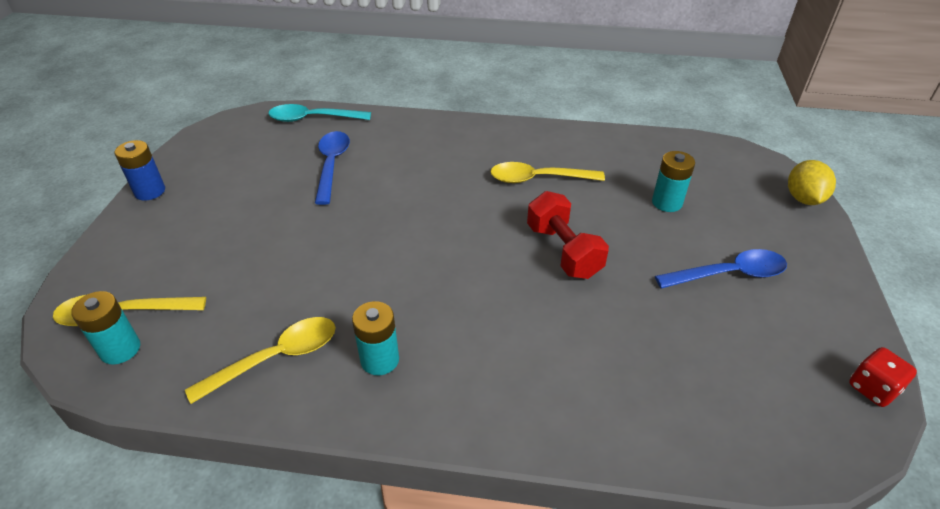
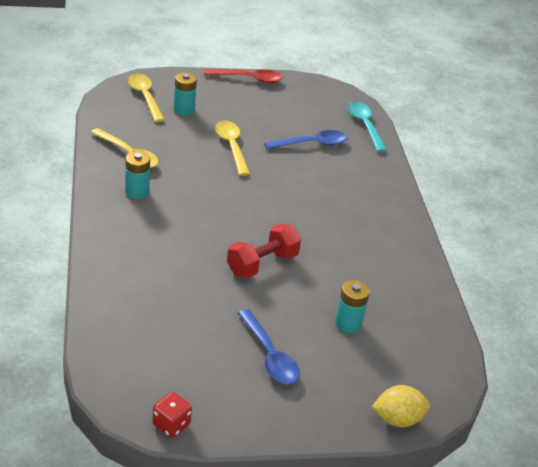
camera: 70 degrees right, 5 degrees down
turquoise battery [71,291,140,365] -> turquoise battery moved to [174,73,197,115]
blue battery [114,140,165,201] -> red spoon [204,69,283,83]
yellow spoon [490,162,605,183] -> yellow spoon moved to [215,120,250,176]

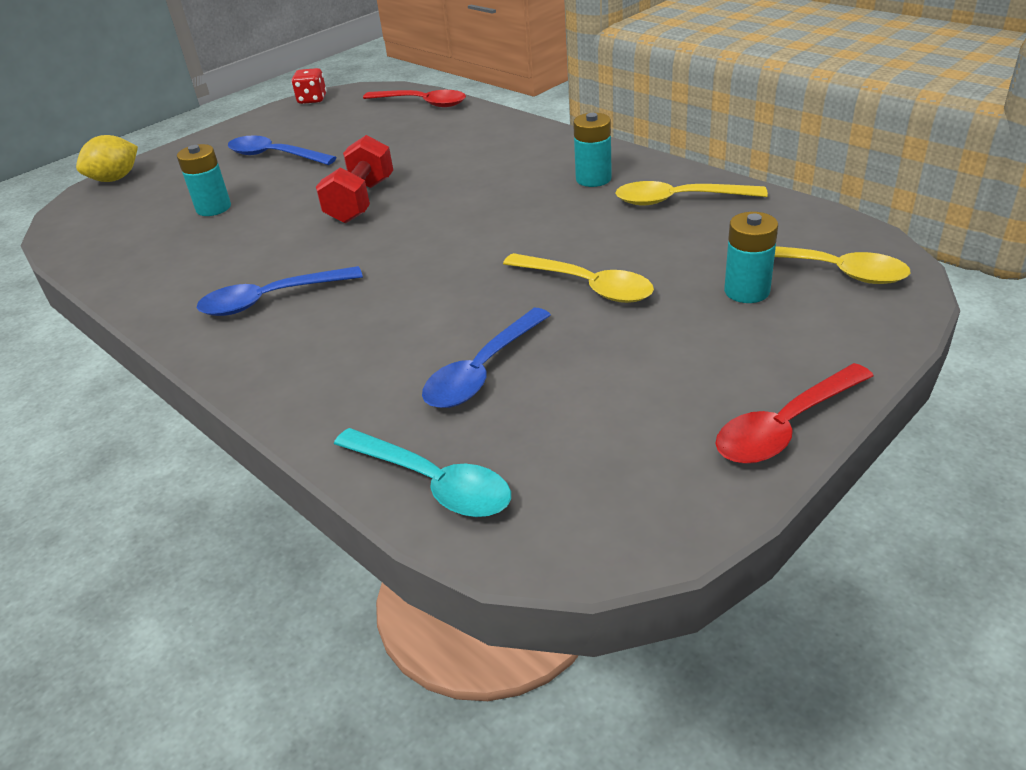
camera: 150 degrees right, 0 degrees up
none -> blue spoon [196,266,363,316]
none -> red spoon [363,90,466,107]

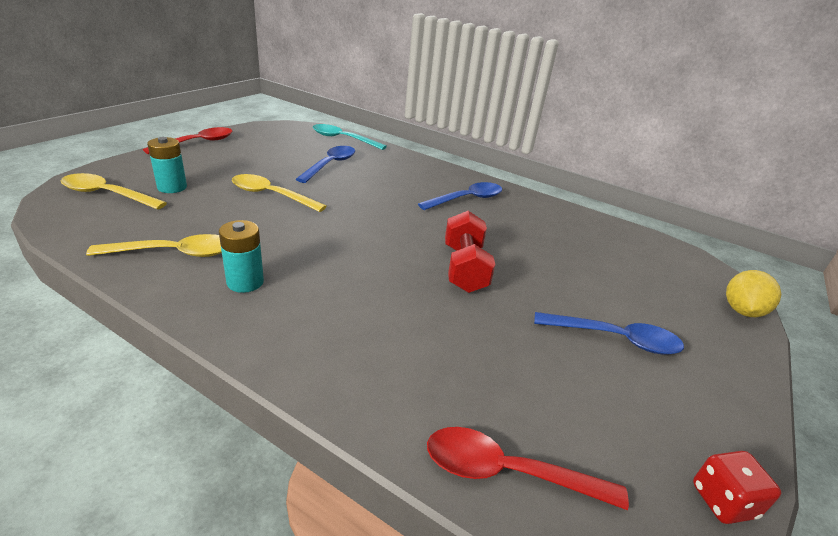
camera: 160 degrees right, 5 degrees down
turquoise battery [177,144,231,216] -> none

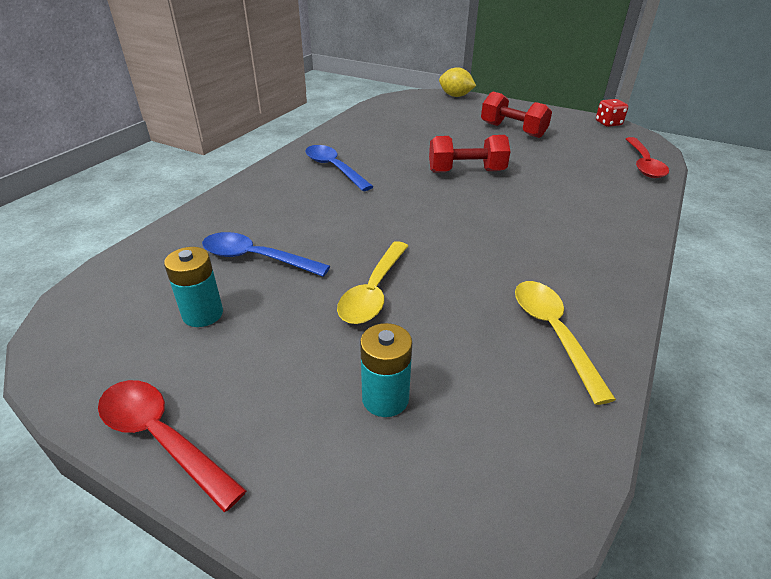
camera: 90 degrees left, 5 degrees up
yellow spoon [61,173,167,210] -> none
turquoise battery [219,220,264,293] -> turquoise battery moved to [164,247,223,327]
turquoise spoon [313,124,387,150] -> none
blue spoon [534,312,684,355] -> red dumbbell [481,92,552,138]

